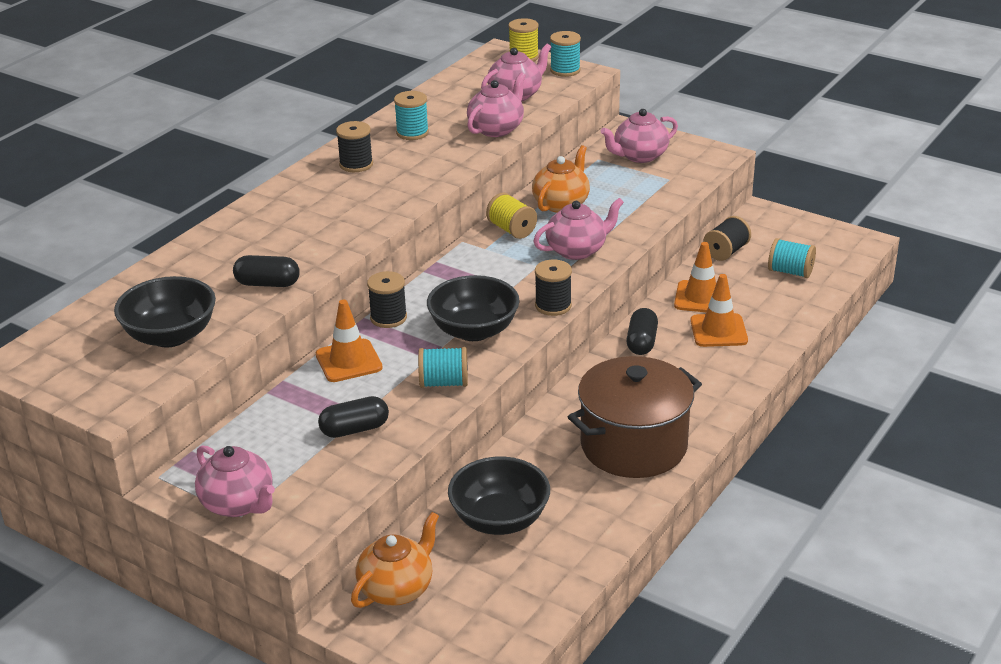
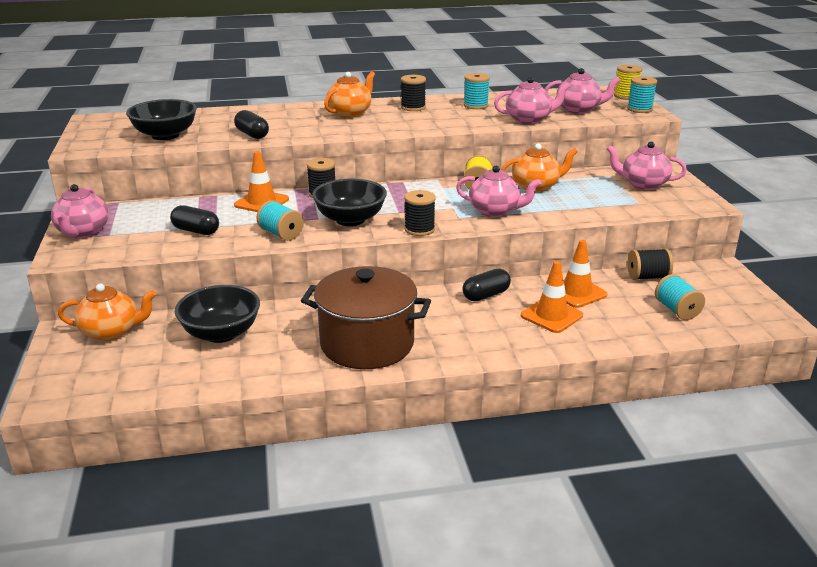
camera: 45 degrees right, 5 degrees down
none -> orange teapot [324,71,375,118]

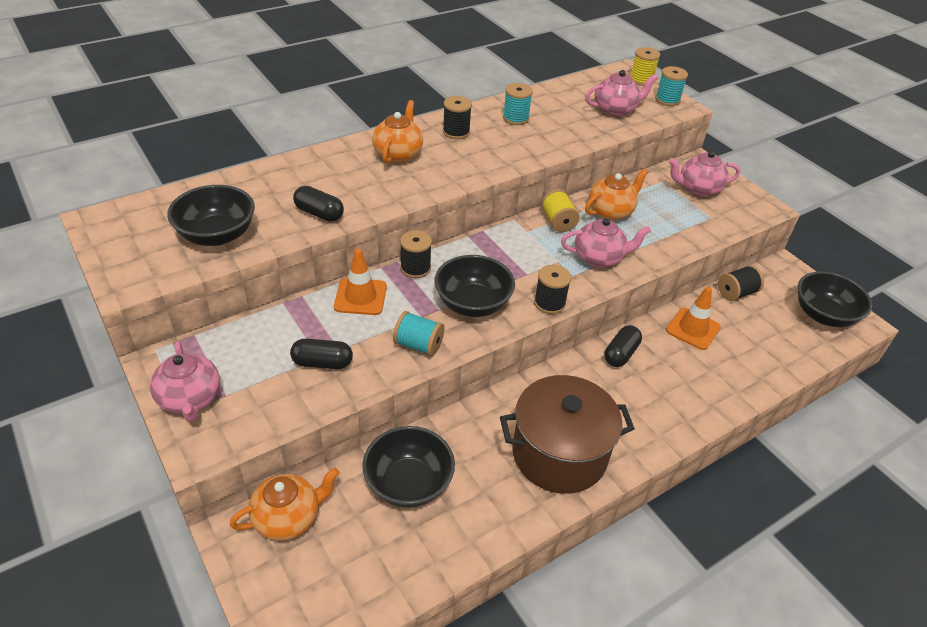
camera: 25 degrees left, 15 degrees up
pink teapot [494,77,570,124] -> none
orange traffic cone [521,261,583,333] -> none
turquoise spool [655,274,705,320] -> none
none -> black bowl [798,271,872,327]

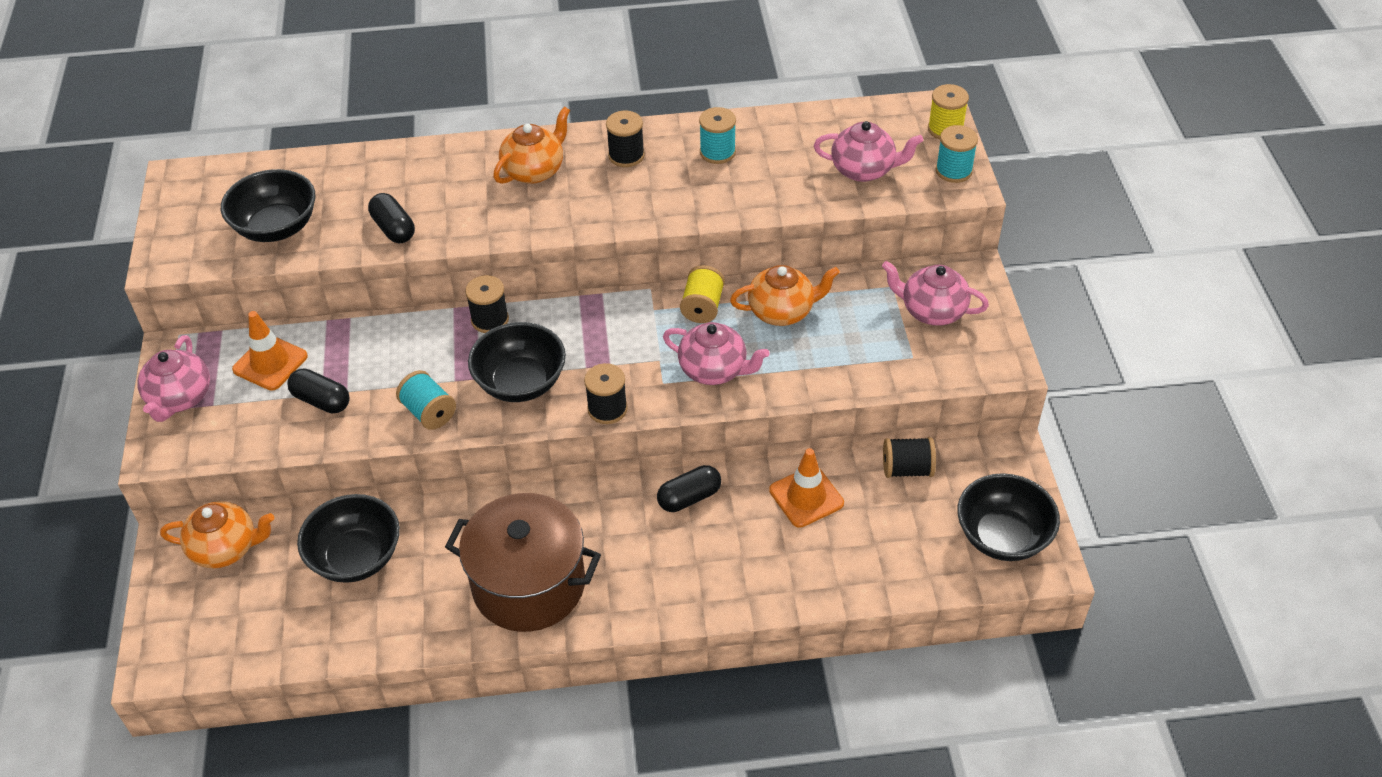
camera: 30 degrees right, 5 degrees up
orange traffic cone [334,249,387,315] -> orange traffic cone moved to [232,311,308,391]

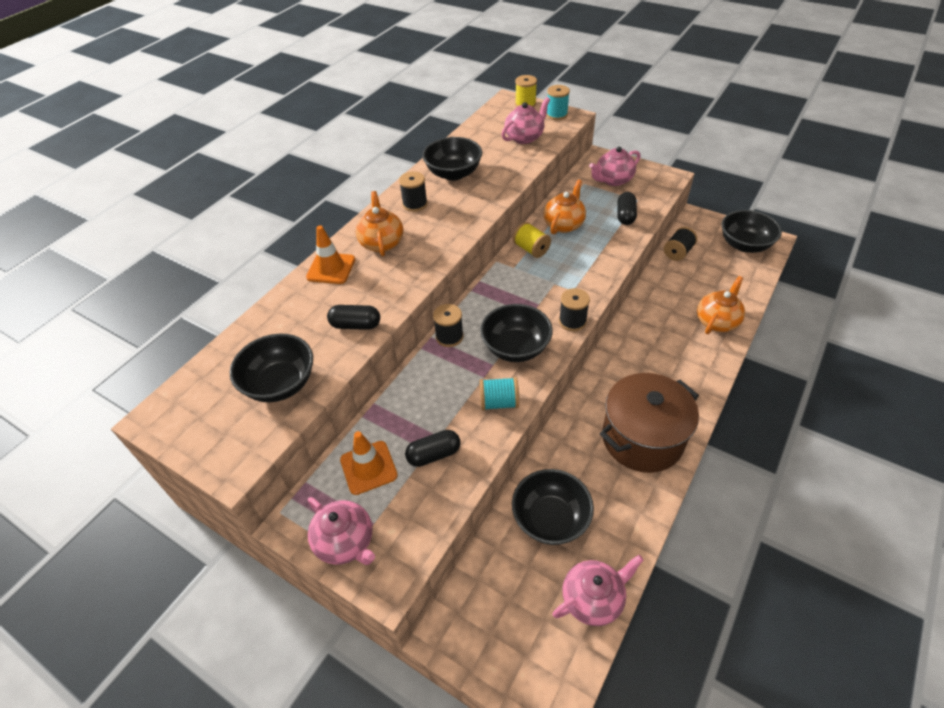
camera: 50 degrees left, 0 degrees up
orange teapot [160,501,275,568] -> orange teapot moved to [697,276,745,334]
black capsule [657,465,721,512] -> black capsule moved to [617,192,637,225]
pink teapot [663,322,770,385] -> pink teapot moved to [552,555,644,626]
turquoise spool [699,107,736,164] -> black bowl [422,137,482,181]
orange traffic cone [769,448,844,528] -> orange traffic cone moved to [306,225,355,284]

